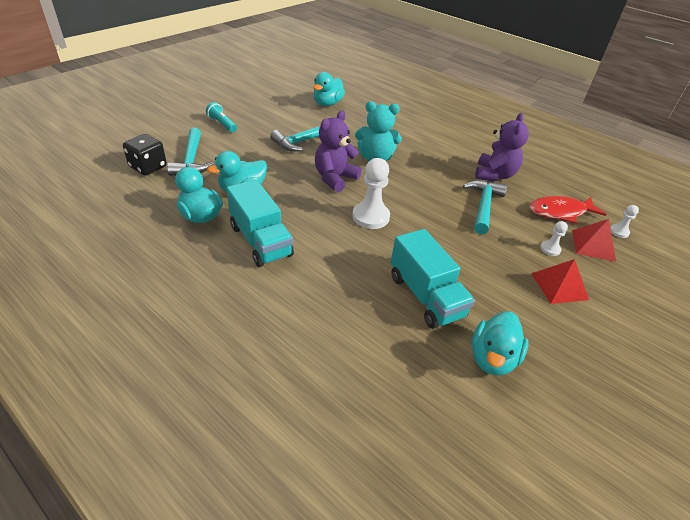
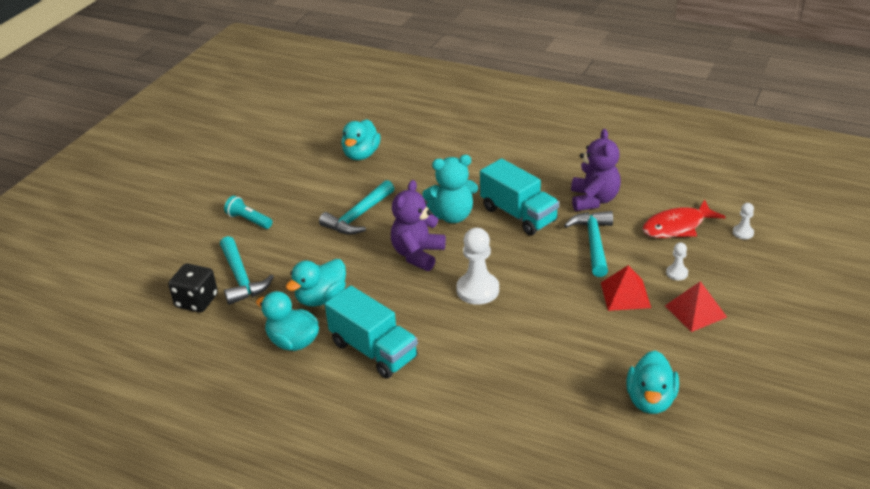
camera: 10 degrees left, 5 degrees down
turquoise truck [391,229,475,329] -> turquoise truck moved to [480,158,559,235]
red pyramid [572,219,616,262] -> red pyramid moved to [601,265,651,311]

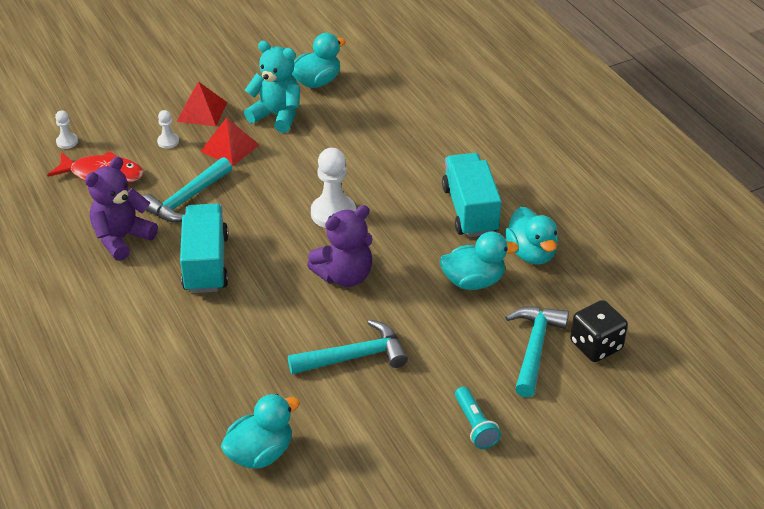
camera: 145 degrees left, 5 degrees up
turquoise teddy bear [422,155,478,223] -> turquoise teddy bear moved to [244,41,300,133]

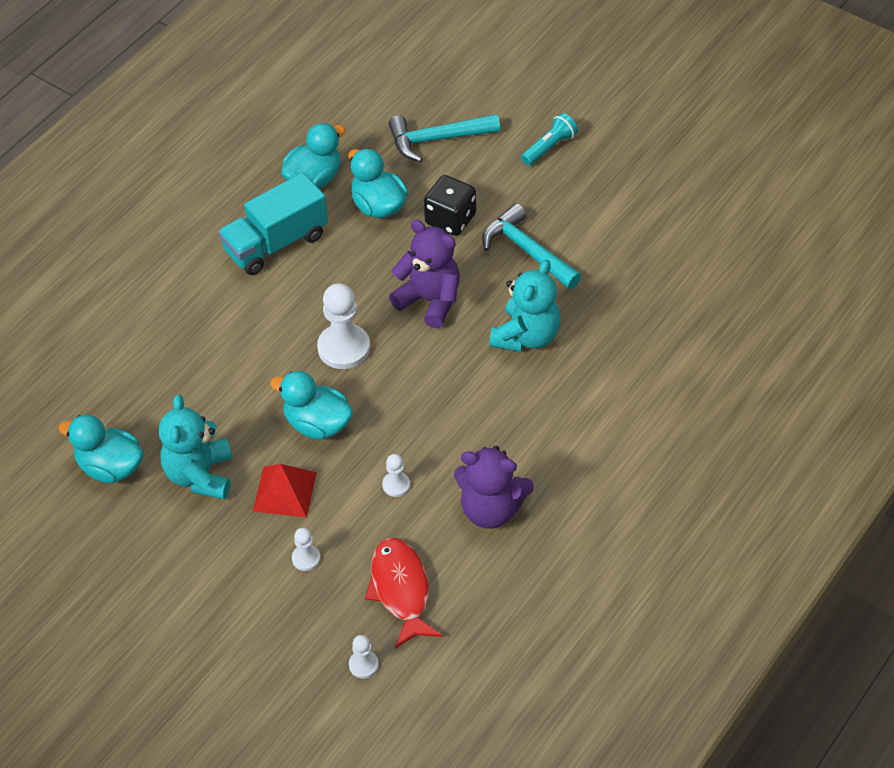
camera: 115 degrees left, 10 degrees up
turquoise hammer [143,157,232,223] -> white pawn [382,454,410,497]
red pyramid [177,82,227,127] -> none
turquoise truck [180,204,229,293] -> none
turquoise duck [221,394,300,469] -> turquoise duck moved to [270,371,353,440]
black dice [570,300,628,362] -> black dice moved to [424,175,476,236]
none -> turquoise teddy bear [489,260,560,352]

